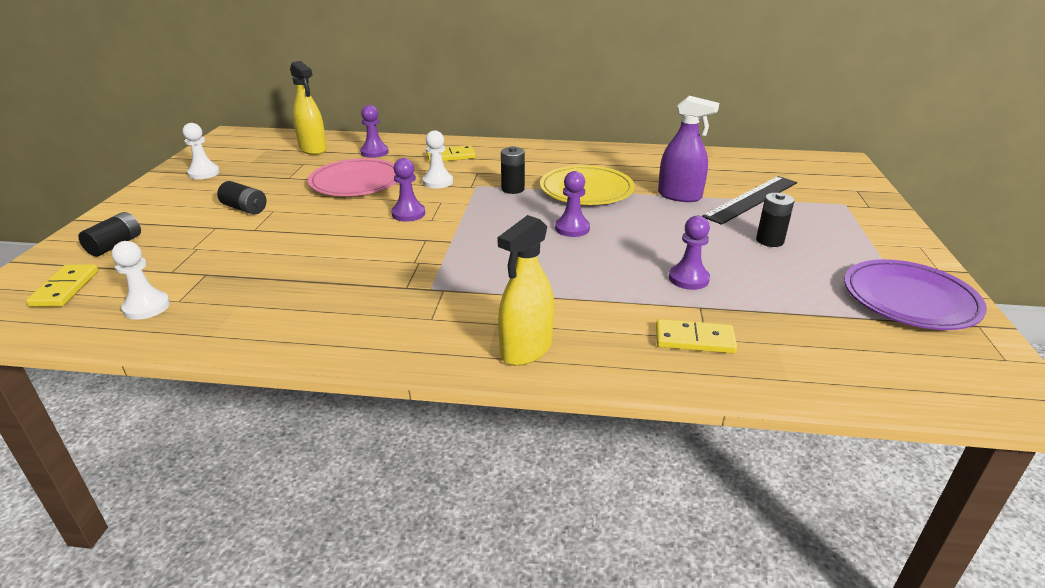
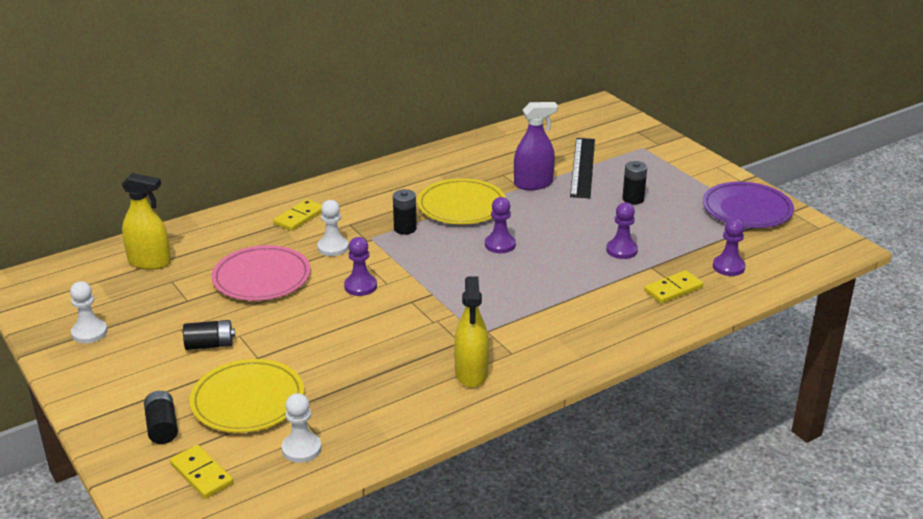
camera: 40 degrees left, 0 degrees up
purple pawn [360,105,389,158] -> purple pawn moved to [713,218,746,276]
yellow spray bottle [497,215,554,366] -> yellow spray bottle moved to [454,276,489,388]
none -> yellow plate [189,359,304,433]

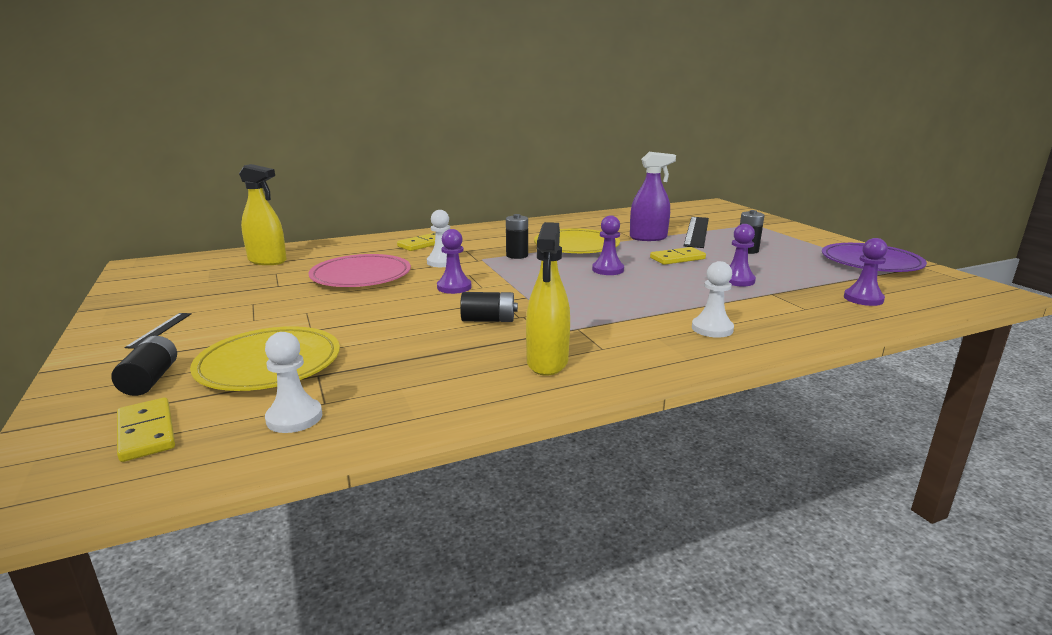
camera: 10 degrees right, 10 degrees down
white pawn [70,281,107,343] -> white pawn moved to [692,261,734,338]
black battery [183,320,235,350] -> black battery moved to [460,292,518,322]
yellow domino [644,270,703,303] -> yellow domino moved to [650,247,706,265]
none -> black ruler [125,313,192,349]

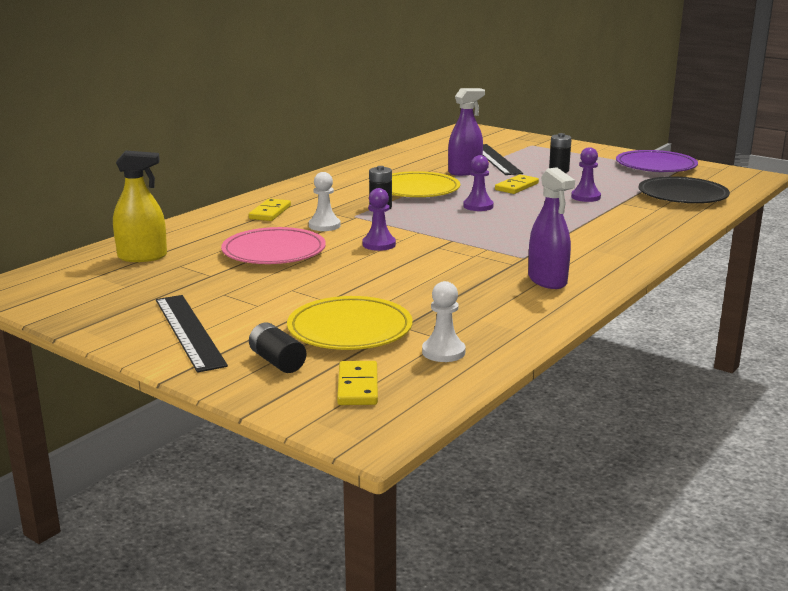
camera: 30 degrees left, 0 degrees up
yellow domino [117,398,175,462] -> yellow domino turned 60 degrees clockwise [337,361,378,405]
black ruler [125,313,192,349] -> black ruler [156,295,228,373], size x2.11
black battery [460,292,518,322] -> none
yellow spray bottle [526,222,570,376] -> purple spray bottle [528,167,575,289]
white pawn [692,261,734,338] -> none
purple pawn [844,238,888,306] -> black plate [639,176,730,203]

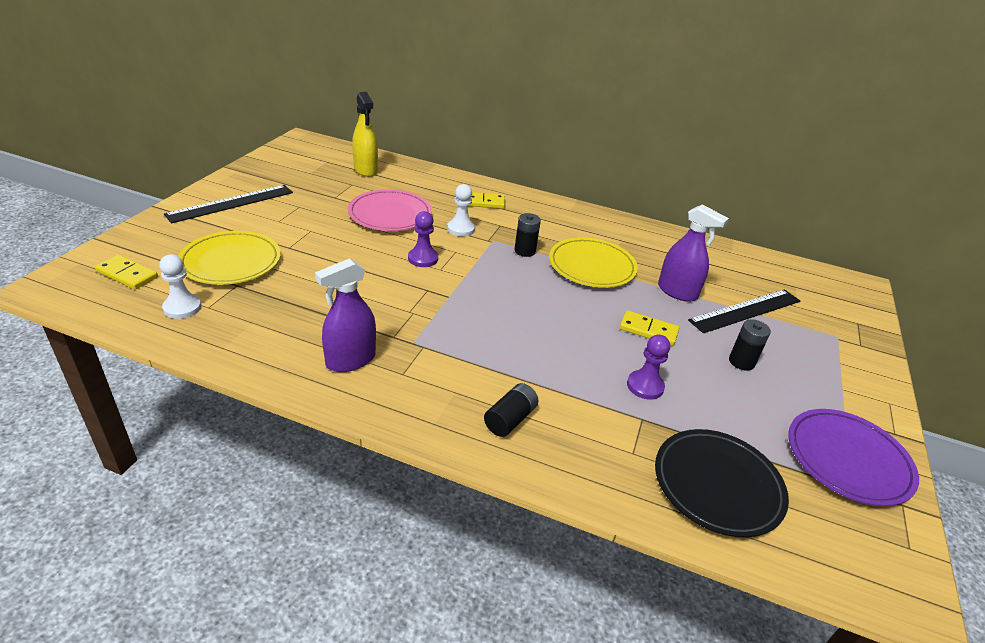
camera: 70 degrees right, 15 degrees up
black battery [249,323,306,373] -> black battery moved to [484,383,538,437]
yellow domino [337,361,378,405] -> yellow domino turned 45 degrees clockwise [95,255,158,290]
purple pawn [463,155,494,211] -> none

